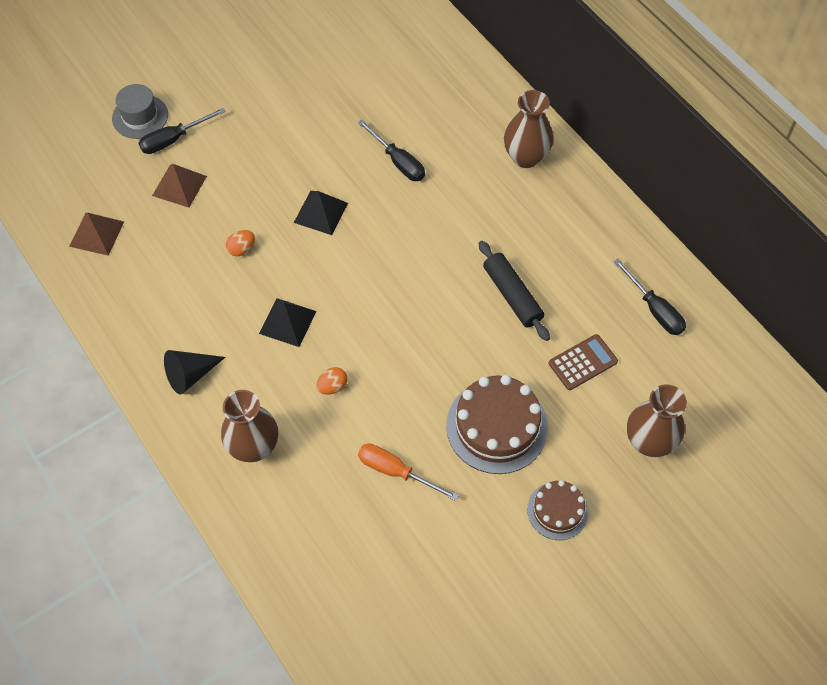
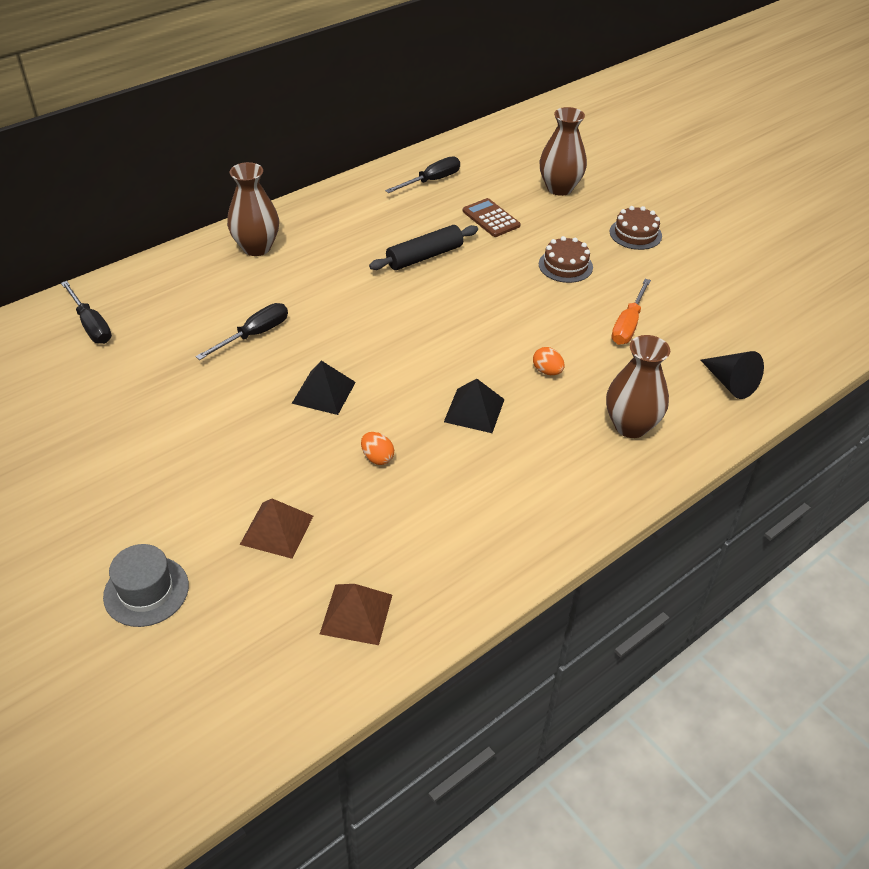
camera: 95 degrees left, 15 degrees down
black screwdriver [138,108,226,154] -> black screwdriver moved to [61,281,112,344]
black cone [164,350,225,394] -> black cone moved to [700,351,764,399]
brown cake [446,375,548,474] -> brown cake [539,236,593,283], size x0.58

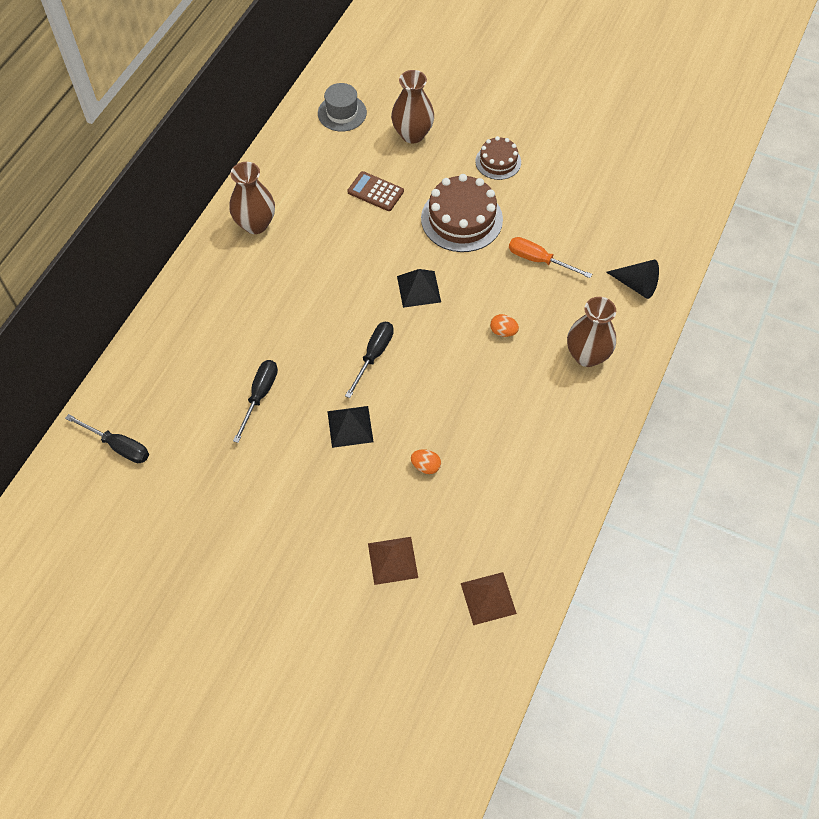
camera: 25 degrees left, 15 degrees up
grey hat [103,544,189,627] -> grey hat moved to [318,83,367,132]
brown vase [227,162,279,256] -> brown vase moved to [229,162,275,234]
black rolling pin [369,225,478,270] -> none
black screwdriver [385,156,460,193] -> black screwdriver moved to [345,322,394,398]
black pyramid [444,379,505,433] -> black pyramid moved to [397,269,441,308]
brown cake [539,236,593,283] -> brown cake [421,174,503,252], size x1.73
orange screwdriver [611,279,651,345] -> orange screwdriver turned 120 degrees clockwise [509,237,592,278]

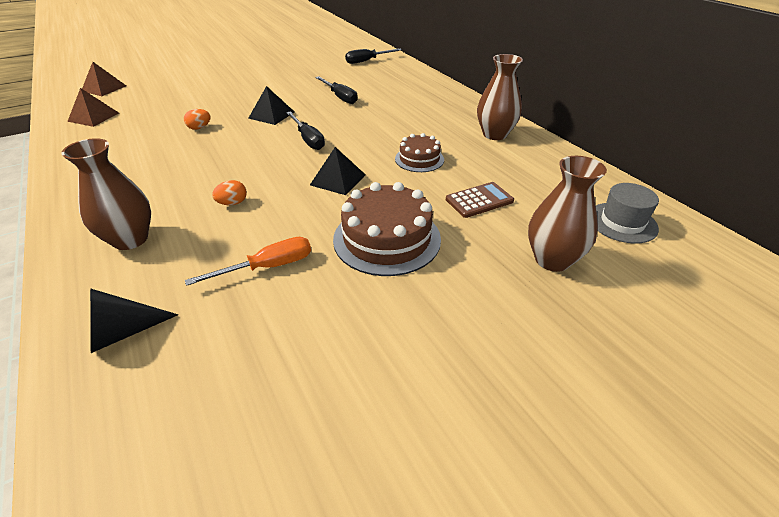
camera: 125 degrees right, 20 degrees down
brown pyramid [368,537,418,585] -> brown pyramid moved to [82,62,126,96]
brown cake [475,136,521,180] -> brown cake moved to [395,133,444,172]

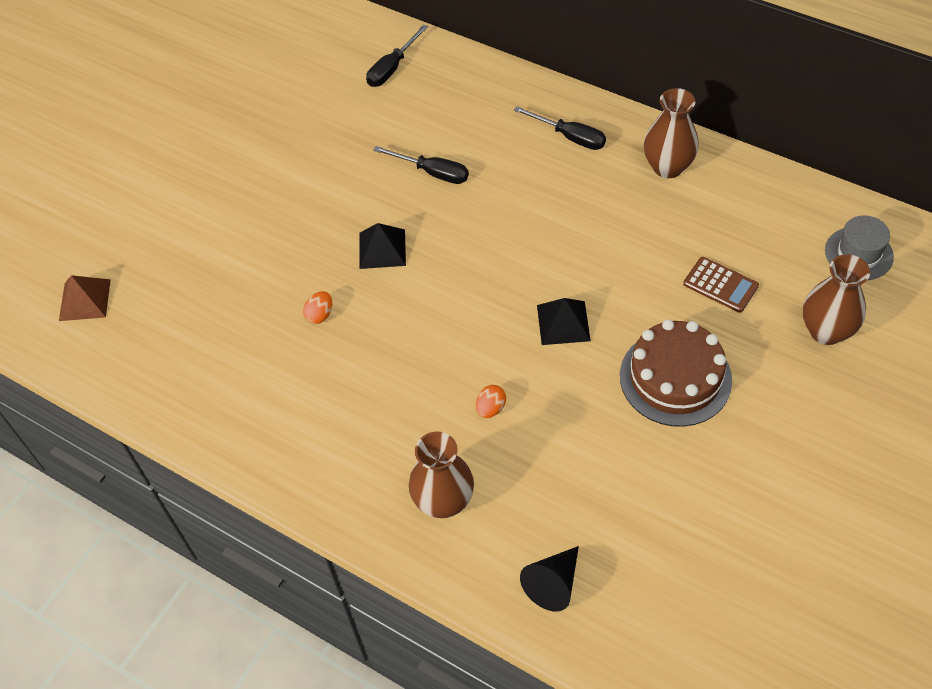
camera: 25 degrees left, 15 degrees up
brown pyramid [67,88,119,127] -> none
orange screwdriver [185,237,311,286] -> none
black screwdriver [286,111,325,150] -> black screwdriver moved to [514,106,606,150]
brown cake [395,133,444,172] -> none
brown calculator [446,182,514,218] -> brown calculator turned 90 degrees clockwise [683,257,759,313]

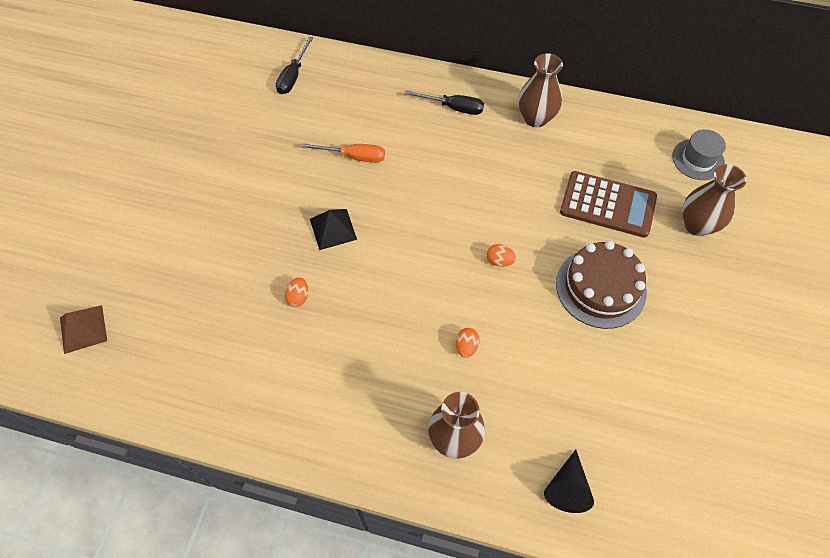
camera: 20 degrees left, 5 degrees up
black screwdriver [373,146,469,184] -> orange screwdriver [301,143,385,163]
black pyramid [537,298,591,345] -> orange egg [487,244,516,267]
brown calculator [683,257,759,313] -> brown calculator [560,171,657,238], size x1.70

